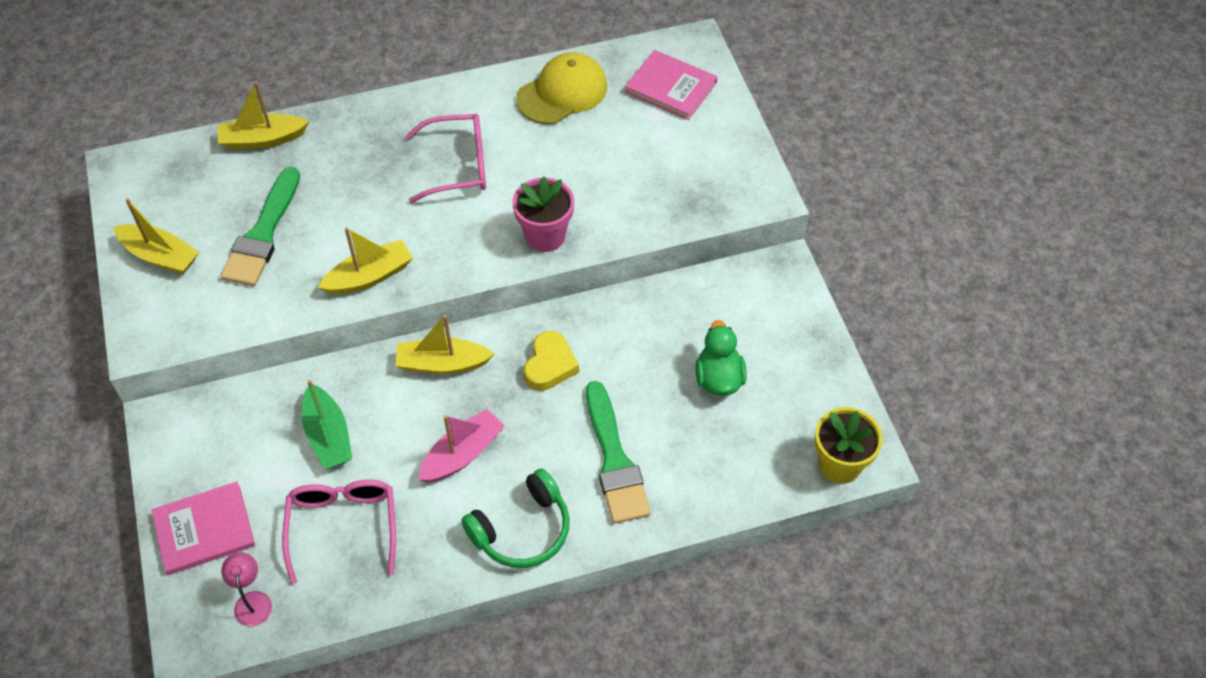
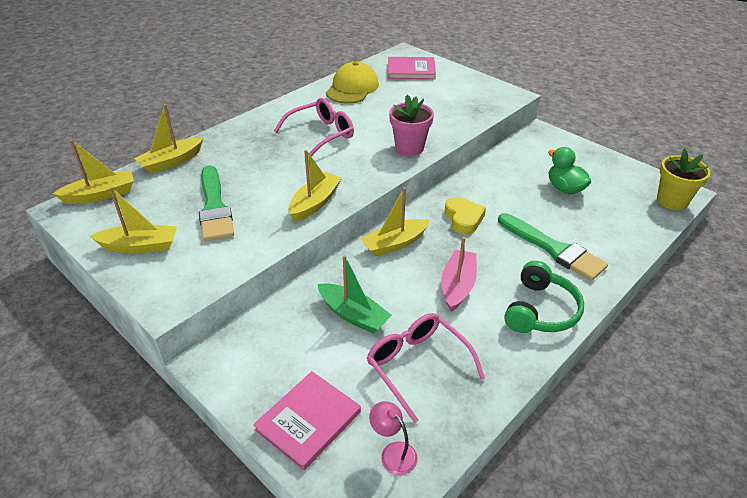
camera: 30 degrees left, 15 degrees down
none -> yellow boat [53,140,134,204]

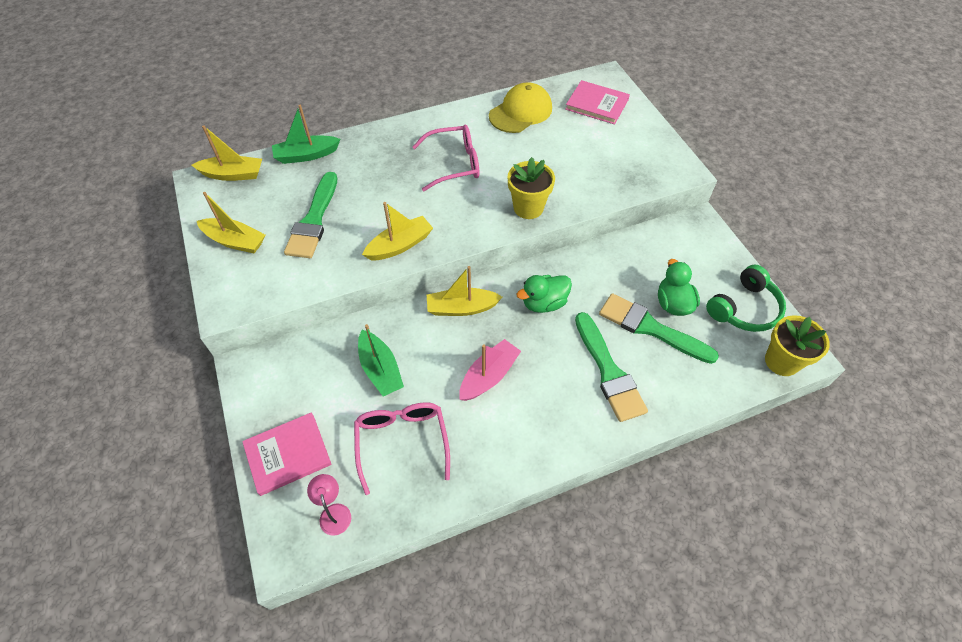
camera: 25 degrees right, 15 degrees up
yellow boat [134,104,203,174] -> green boat [272,105,340,164]
pink flower pot [389,95,434,156] -> yellow flower pot [508,157,555,219]
yellow heart [445,197,486,234] -> green duck [516,275,572,313]
green headphones [504,261,584,333] -> green headphones moved to [706,265,786,332]
none -> green brush [599,293,719,364]

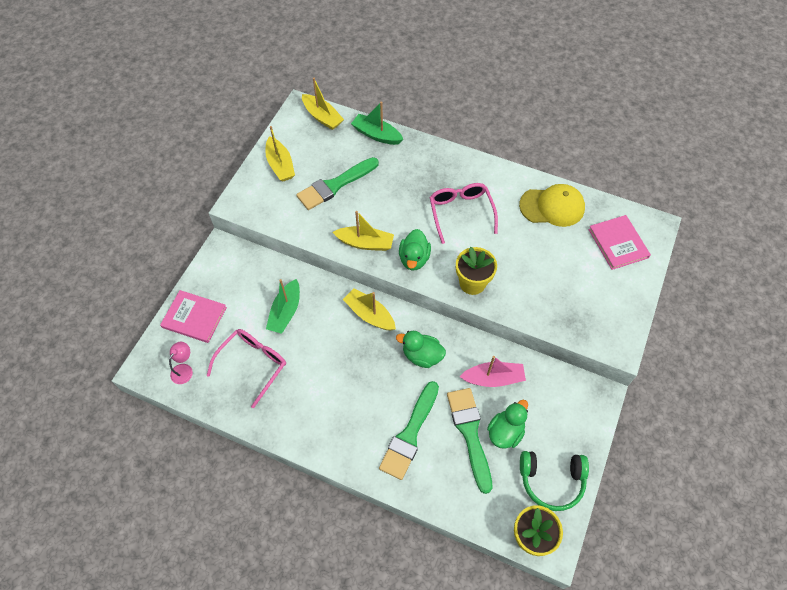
camera: 45 degrees right, 5 degrees up
pink glasses [412,125,479,191] -> pink glasses turned 135 degrees counterclockwise [430,183,498,244]
pink boat [459,339,521,401] -> pink boat moved to [460,356,526,387]
none -> green duck [399,229,431,270]

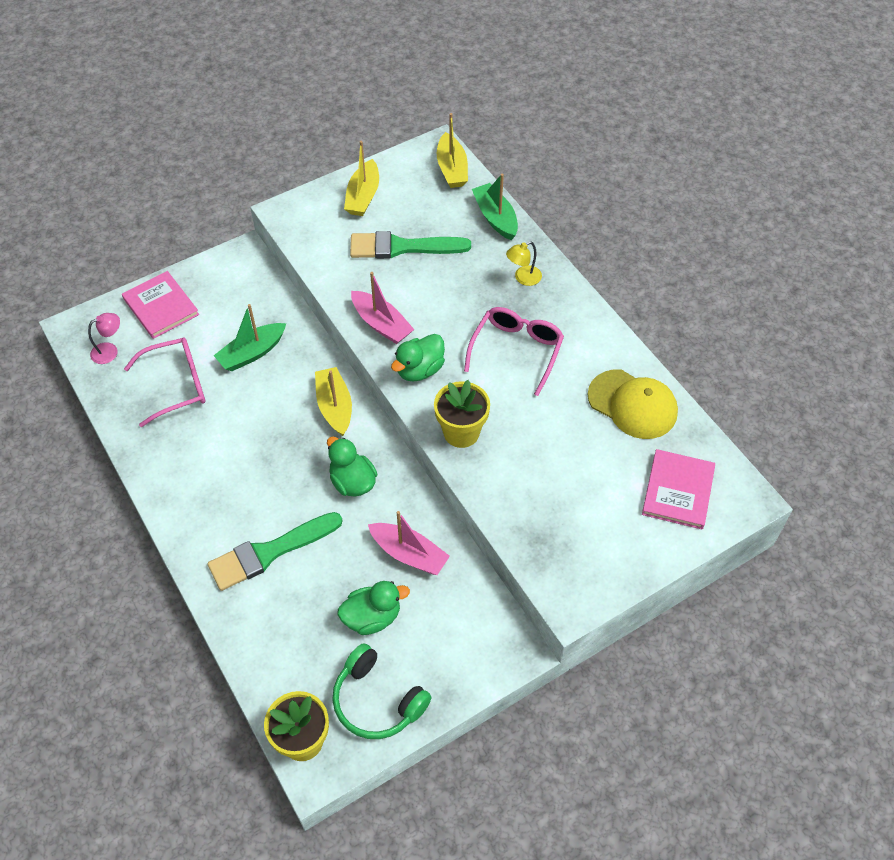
camera: 35 degrees right, 5 degrees down
yellow boat [333,211,394,251] -> pink boat [351,272,415,344]
green brush [447,388,492,494] -> none
none -> yellow lamp [506,241,542,286]

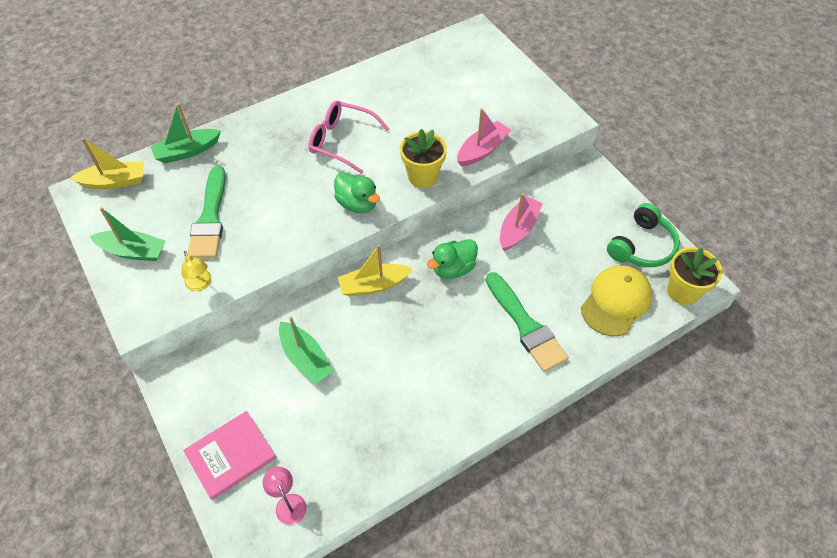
camera: 90 degrees left, 0 degrees up
pink glasses [124,338,206,427] -> none
green duck [337,581,410,635] -> none
yellow boat [344,141,379,216] -> green boat [90,207,165,261]
pink boat [351,272,415,344] -> pink boat moved to [457,108,511,167]
yellow lamp [506,241,542,286] -> yellow lamp moved to [181,251,212,291]
yellow cap [587,370,678,439] -> yellow cap moved to [581,265,652,336]
pink book [642,449,715,529] -> none

